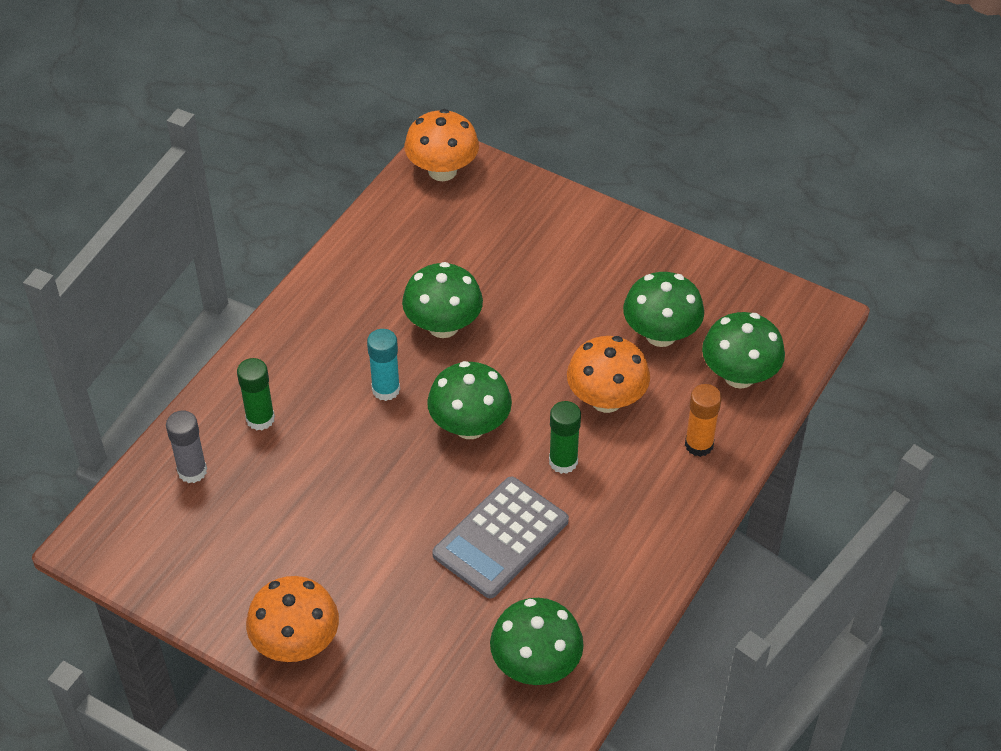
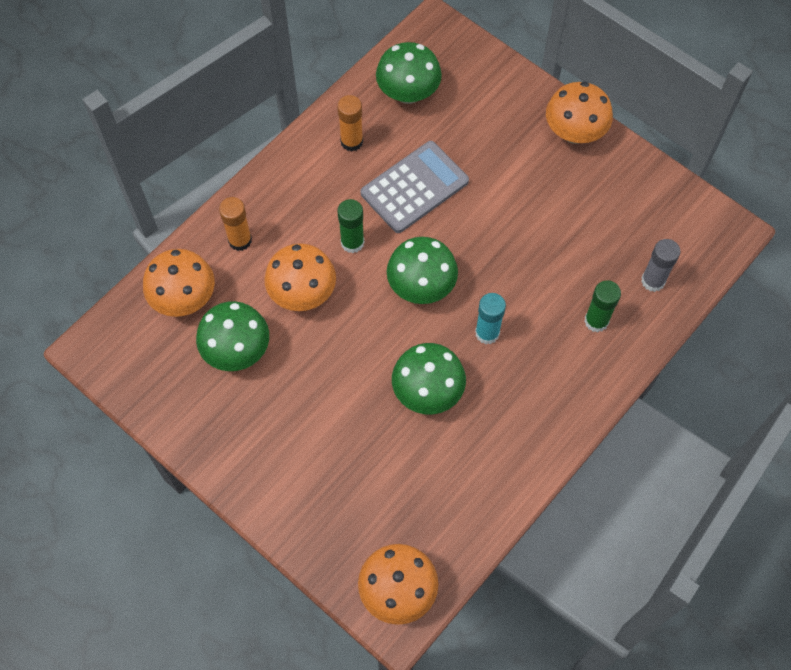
camera: 170 degrees left, 15 degrees up
green mushroom [702,312,785,389] -> orange mushroom [143,249,215,317]
none -> orange glue stick [337,95,363,152]

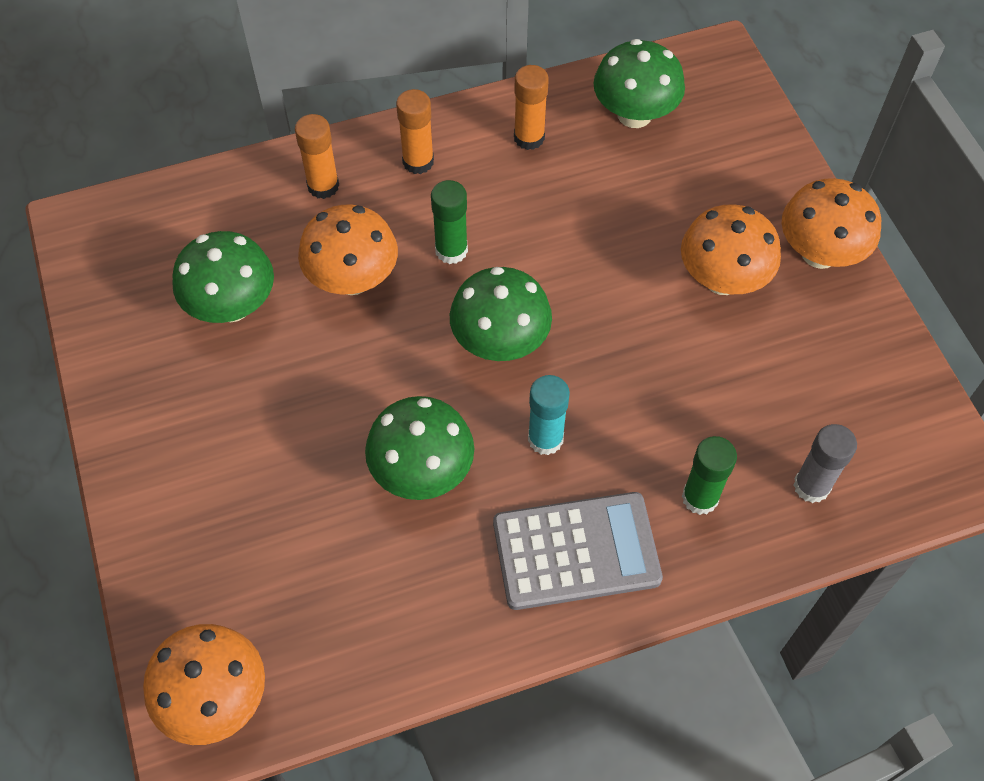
camera: 30 degrees right, 5 degrees down
orange mushroom [143,249,215,317] -> orange mushroom moved to [681,205,781,295]
grey calculator [360,141,469,233] -> grey calculator moved to [493,492,663,610]
none -> orange glue stick [396,89,434,174]

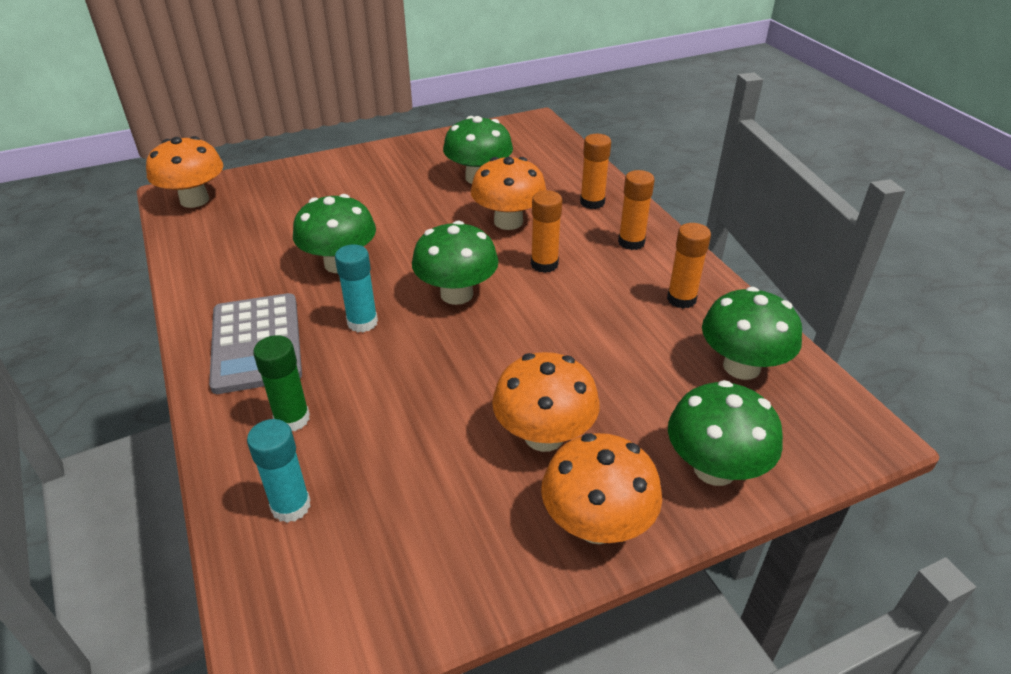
camera: 85 degrees right, 20 degrees down
green glue stick [431,180,468,264] -> orange glue stick [531,190,562,273]
grey glue stick [794,424,857,503] -> turquoise glue stick [247,419,311,523]
none -> green mushroom [668,380,783,486]

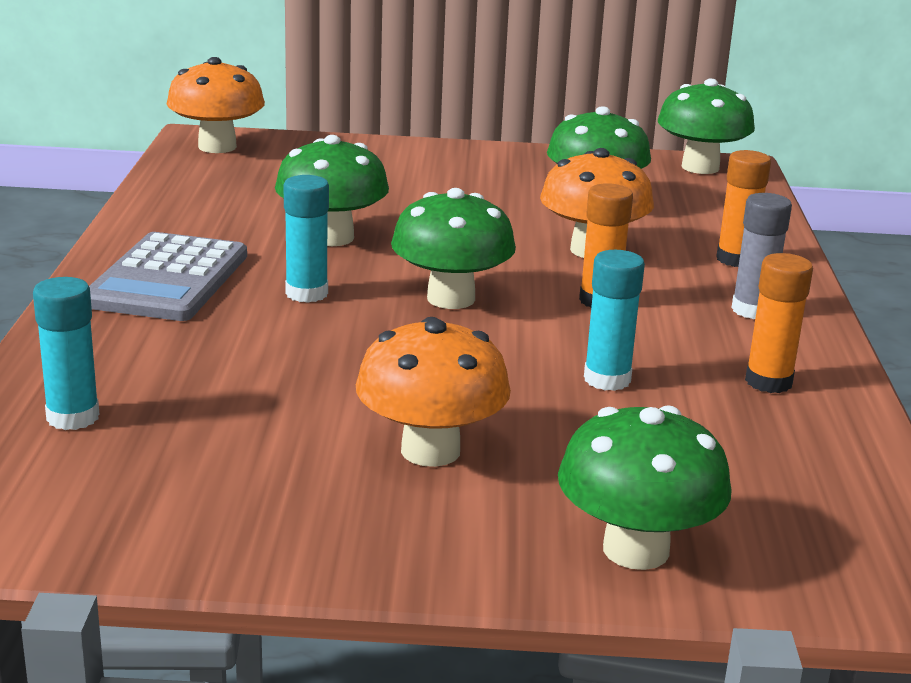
camera: 25 degrees right, 15 degrees down
green glue stick [253,335,310,431] -> none
orange mushroom [541,433,662,544] -> none
orange glue stick [618,170,655,250] -> grey glue stick [732,193,792,319]
green mushroom [702,287,802,380] -> green mushroom moved to [658,78,755,174]
none -> turquoise glue stick [584,250,645,391]

